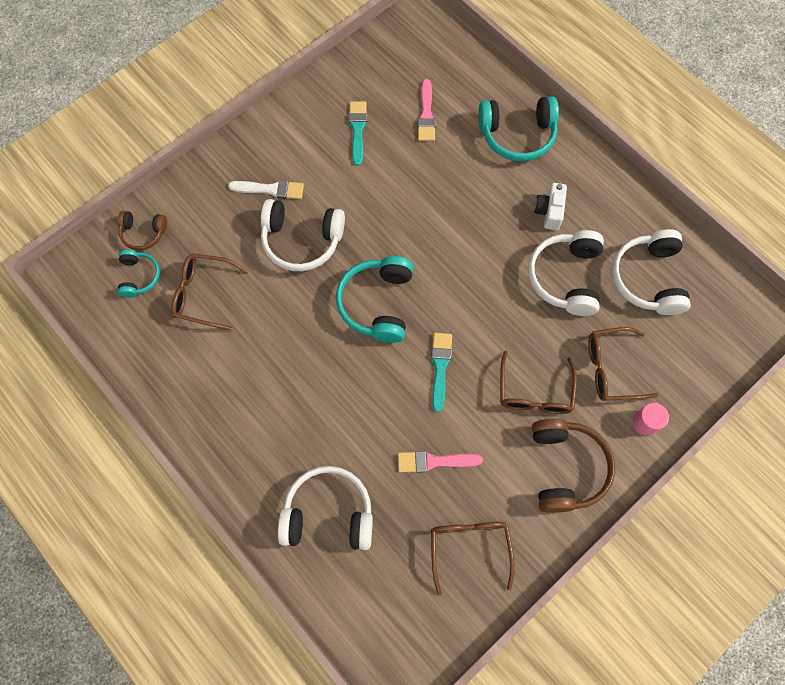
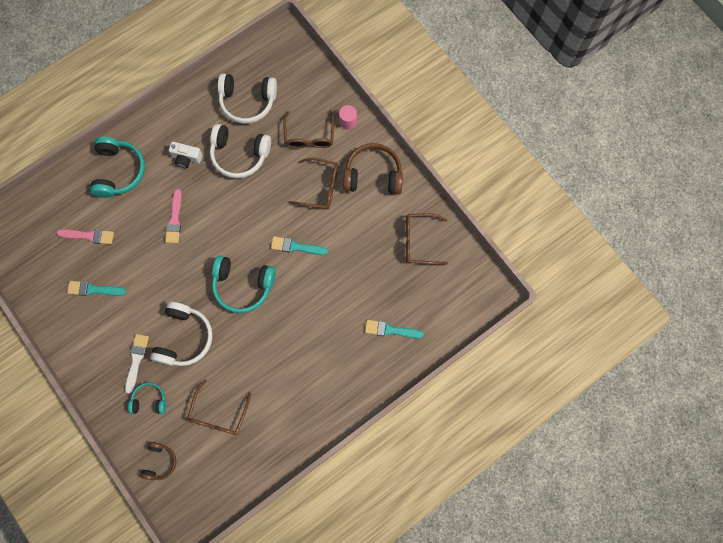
camera: 85 degrees left, 5 degrees up
turquoise headphones [117,250,160,298] -> turquoise headphones moved to [128,382,166,414]
white headphones [278,466,373,550] -> turquoise brush [365,320,424,338]
pink brush [398,451,483,473] -> pink brush moved to [165,189,182,243]

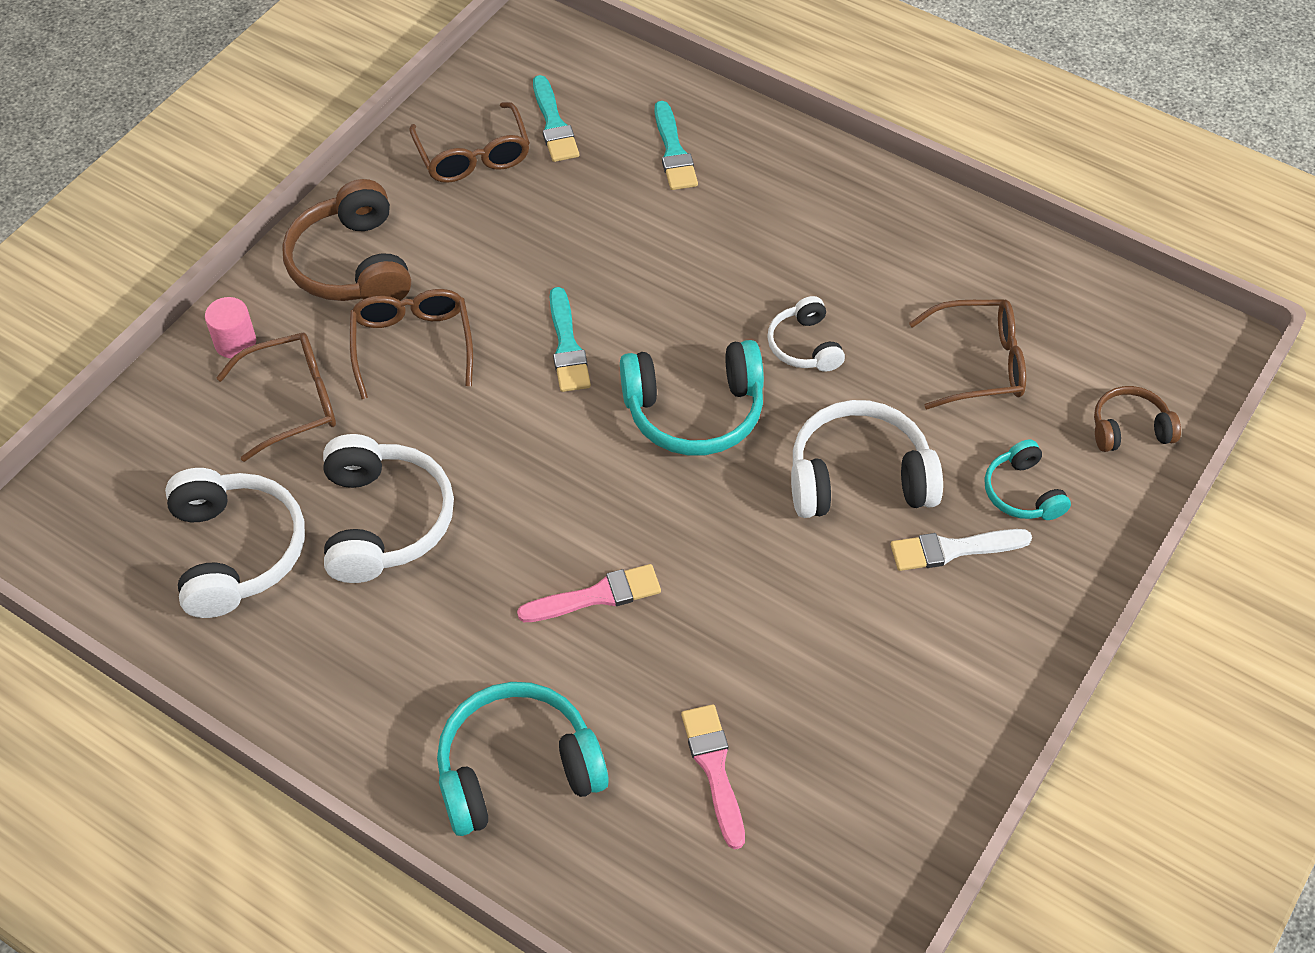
camera: 110 degrees left, 20 degrees down
turquoise brush [67,281,126,296] -> turquoise brush moved to [533,75,579,162]
white camera [169,142,203,168] -> none
turquoise headphones [212,256,276,313] -> turquoise headphones turned 90 degrees clockwise [620,340,764,456]
none -> white headphones [767,296,845,372]

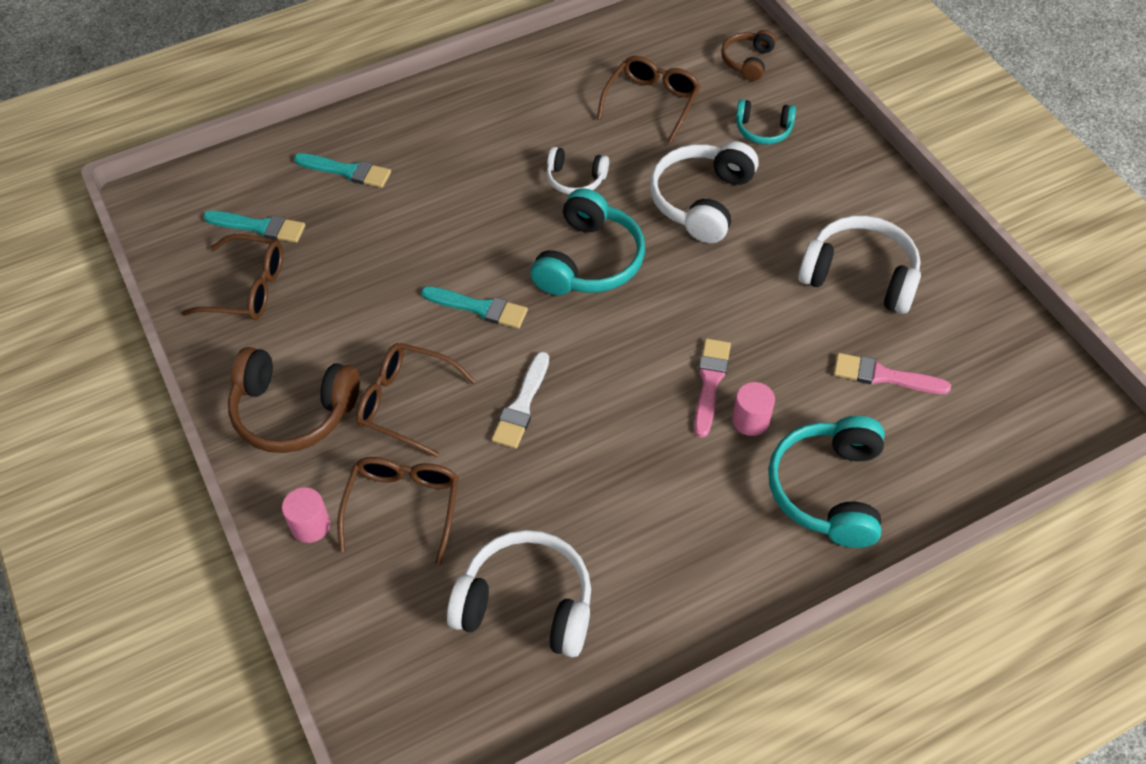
camera: 60 degrees left, 0 degrees up
white headphones [323,434,454,583] -> white headphones moved to [798,215,921,314]
white brush [891,529,1032,571] -> white brush moved to [492,352,549,449]
none -> pink cylinder [732,382,775,436]

